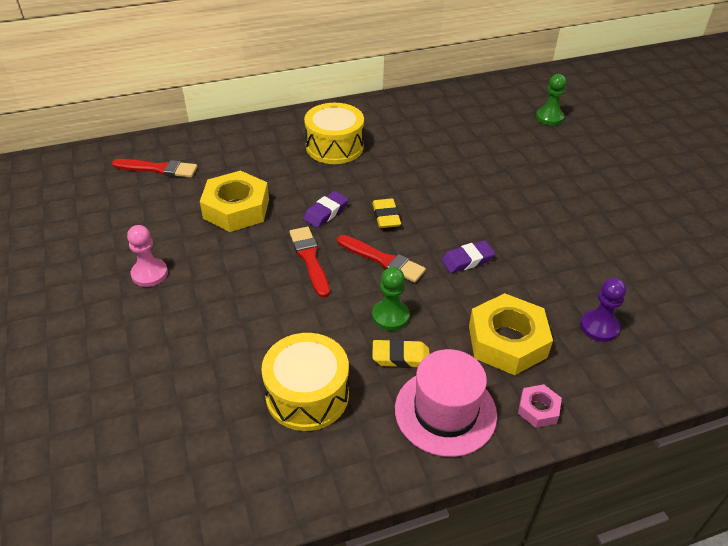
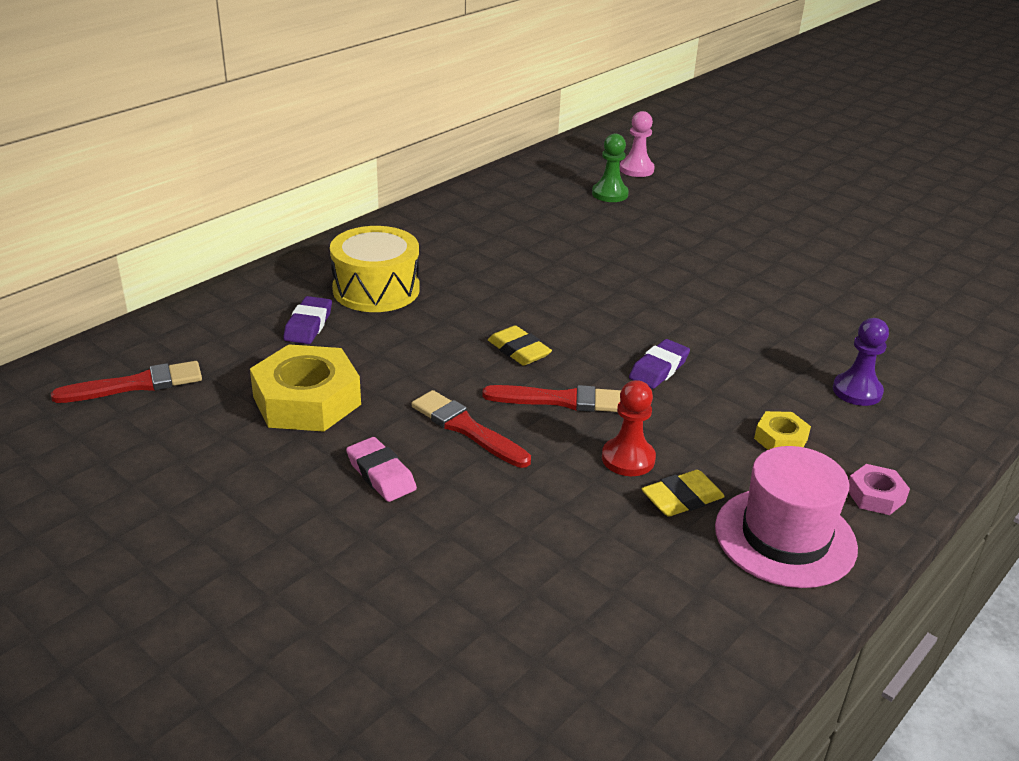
camera: 30 degrees left, 10 degrees down
pink pawn [127,225,168,287] -> pink pawn moved to [620,111,655,177]
yellow drum [261,333,349,431] -> none
purple eraser [303,191,348,228] -> purple eraser moved to [283,296,332,344]
green pawn [372,267,410,331] -> red pawn [602,380,656,476]
yellow nut [469,293,553,375] -> yellow nut [754,411,811,450], size x0.48
none -> pink eraser [346,437,417,502]

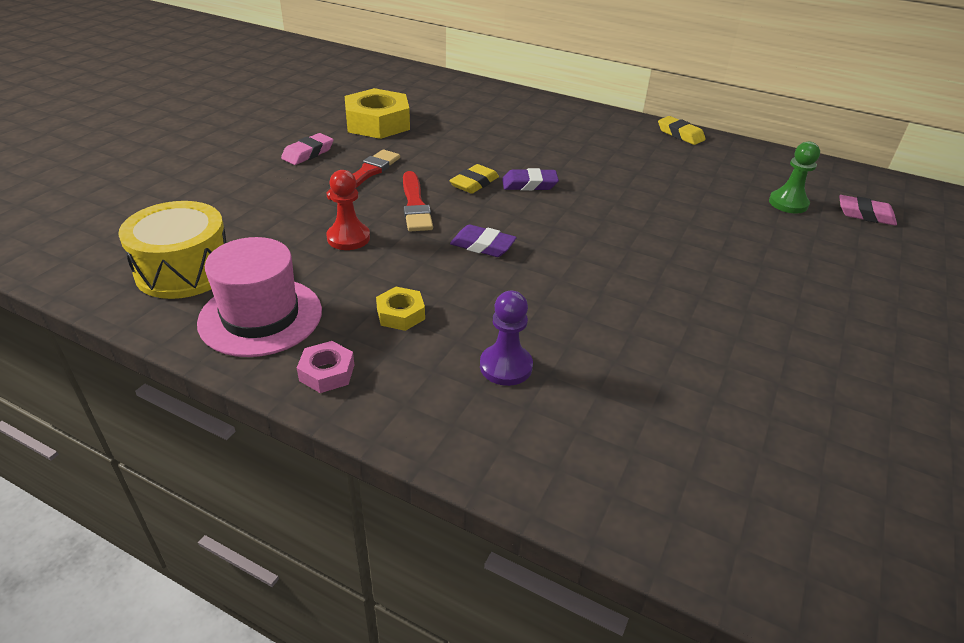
camera: 75 degrees right, 5 degrees up
red brush [51,361,202,403] -> none
purple eraser [283,296,332,344] -> purple eraser moved to [502,168,559,191]
yellow drum [330,226,420,312] -> yellow drum moved to [118,201,226,299]
pink pawn [620,111,655,177] -> pink eraser [839,195,897,226]
yellow eraser [642,470,725,517] -> yellow eraser moved to [658,116,706,145]

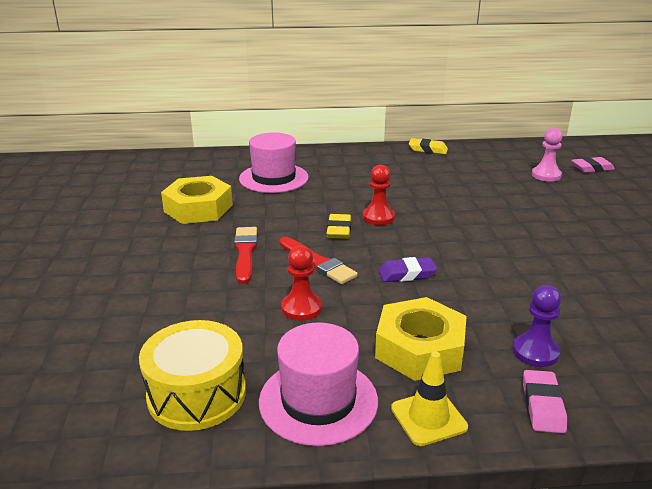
camera: 30 degrees left, 10 degrees down
pink eraser [281,133,334,165] -> pink eraser moved to [523,370,567,433]
pink nut [297,341,354,393] -> yellow traffic cone [391,351,468,446]
yellow nut [376,287,425,331] -> yellow nut [375,297,467,381], size x2.07
purple eraser [502,168,559,191] -> red pawn [363,165,395,225]
green pawn [769,141,820,214] -> pink pawn [532,128,563,182]
none -> pink hat [239,132,309,193]

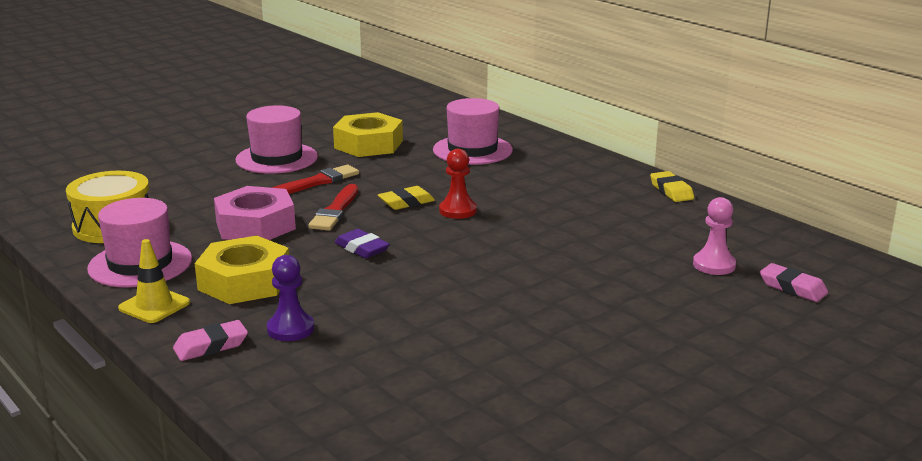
camera: 55 degrees right, 5 degrees down
red pawn [281,246,322,321] -> pink nut [214,186,296,240]
none -> pink hat [236,105,318,174]

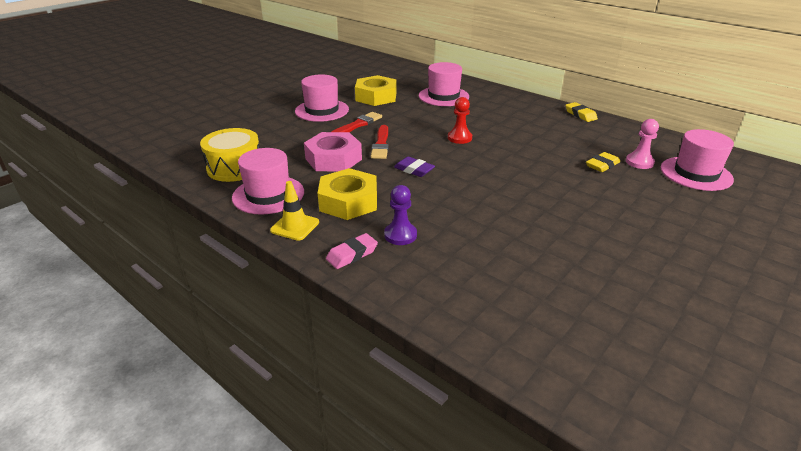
camera: 10 degrees left, 10 degrees up
yellow eraser [378,186,435,210] -> yellow eraser moved to [586,152,620,172]
pink eraser [760,263,828,302] -> pink hat [661,129,734,191]

